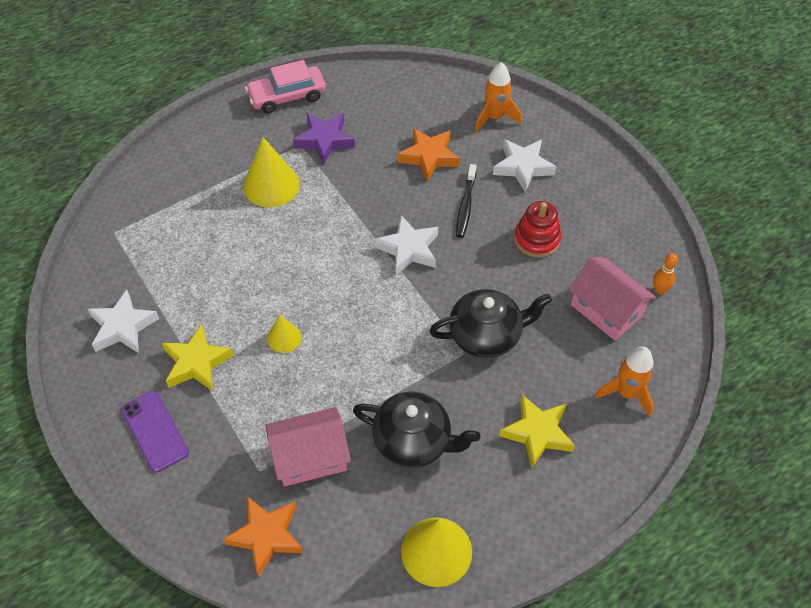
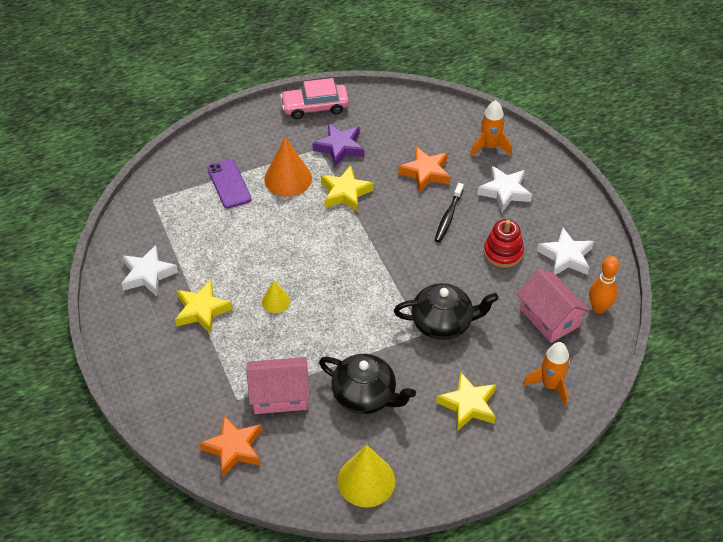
camera: 10 degrees right, 5 degrees down
purple phone [121,391,189,472] -> purple phone moved to [207,159,252,209]
yellow cone [244,137,300,208] -> orange cone [264,137,312,197]
white star [374,215,438,275] -> white star moved to [537,228,594,275]
orange bowling pin [653,253,678,294] -> orange bowling pin [589,256,619,313], size x1.55
none -> yellow star [321,165,374,212]

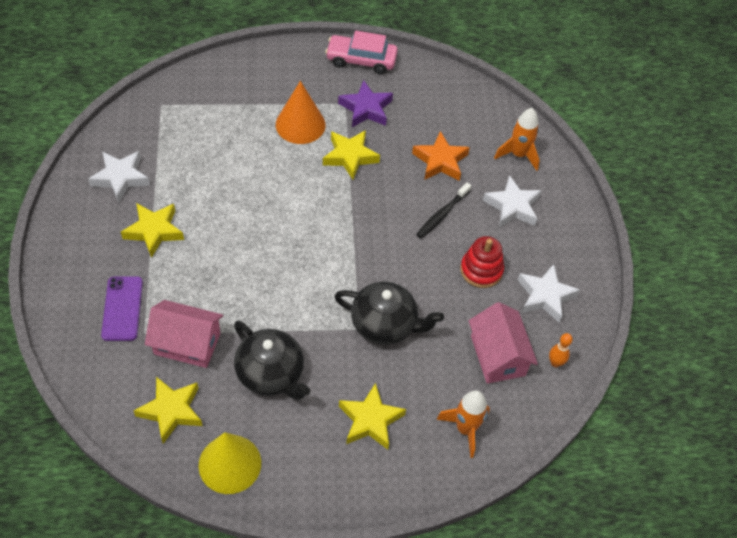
camera: 15 degrees right, 5 degrees up
orange star [199,415,261,477] -> none
purple phone [207,159,252,209] -> purple phone moved to [101,276,143,341]
yellow cone [262,280,290,313] -> none
orange bowling pin [589,256,619,313] -> orange bowling pin [549,333,573,367], size x0.64
none -> yellow star [133,377,202,444]

